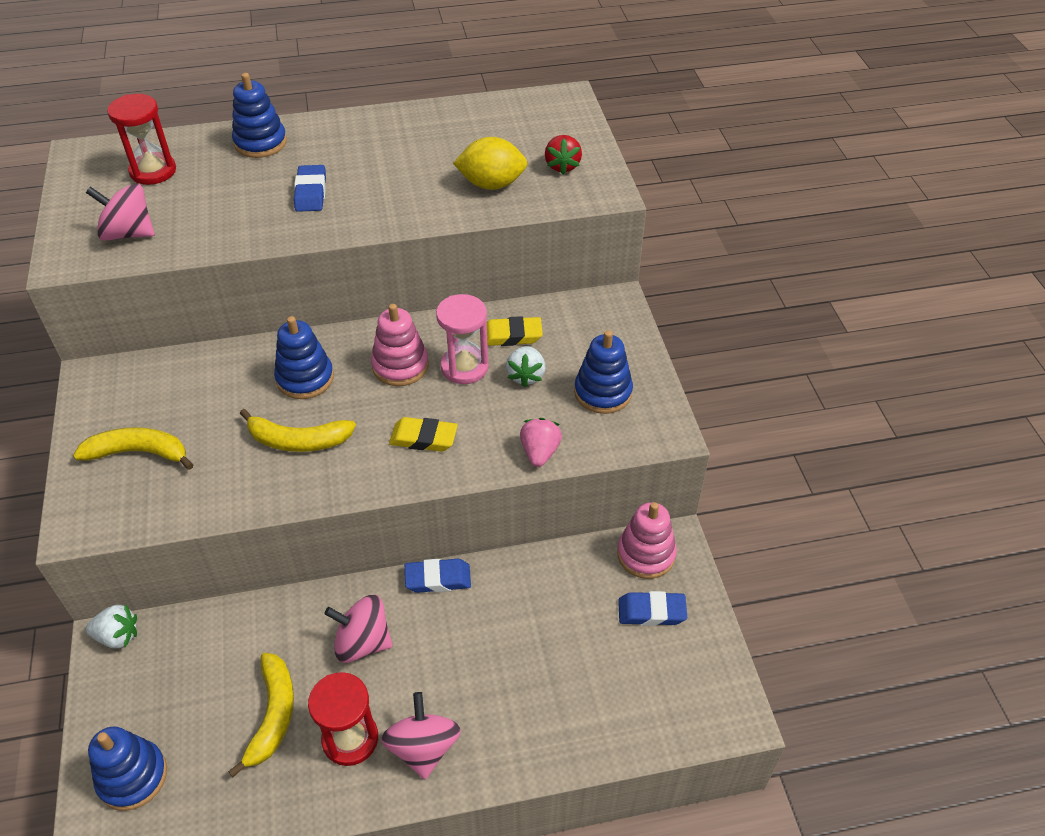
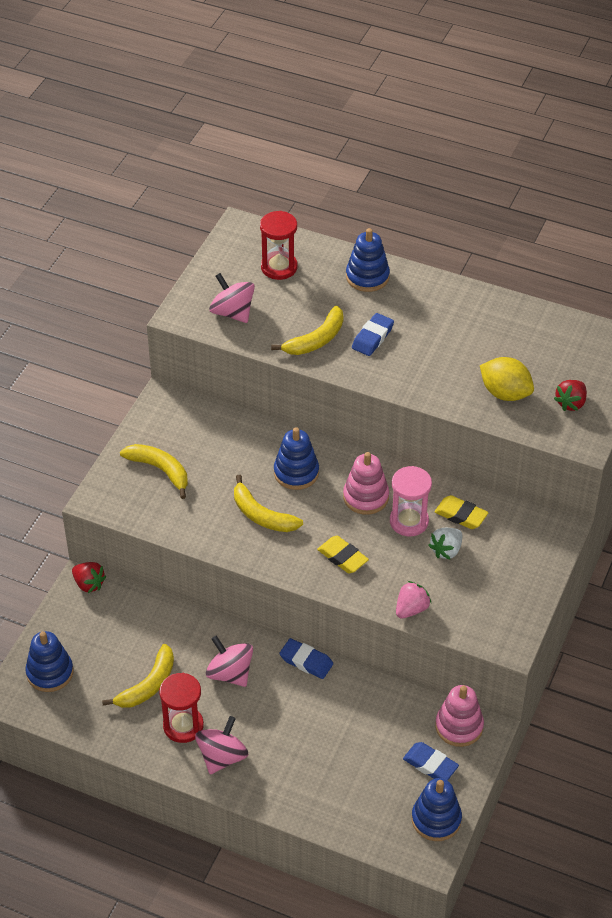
camera: 35 degrees right, 0 degrees up
white strawberry [86,604,137,648] -> red strawberry [72,562,107,593]
blue stacking toy [574,330,633,414] -> blue stacking toy moved to [412,778,462,841]
none -> yellow banana [271,306,344,355]

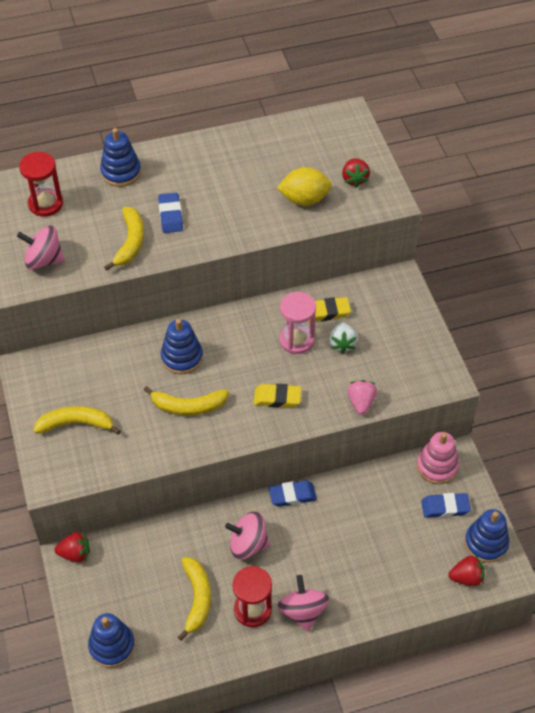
camera: 40 degrees left, 5 degrees up
pink stacking toy [343,452,389,515] -> none
none -> red strawberry [448,555,485,586]

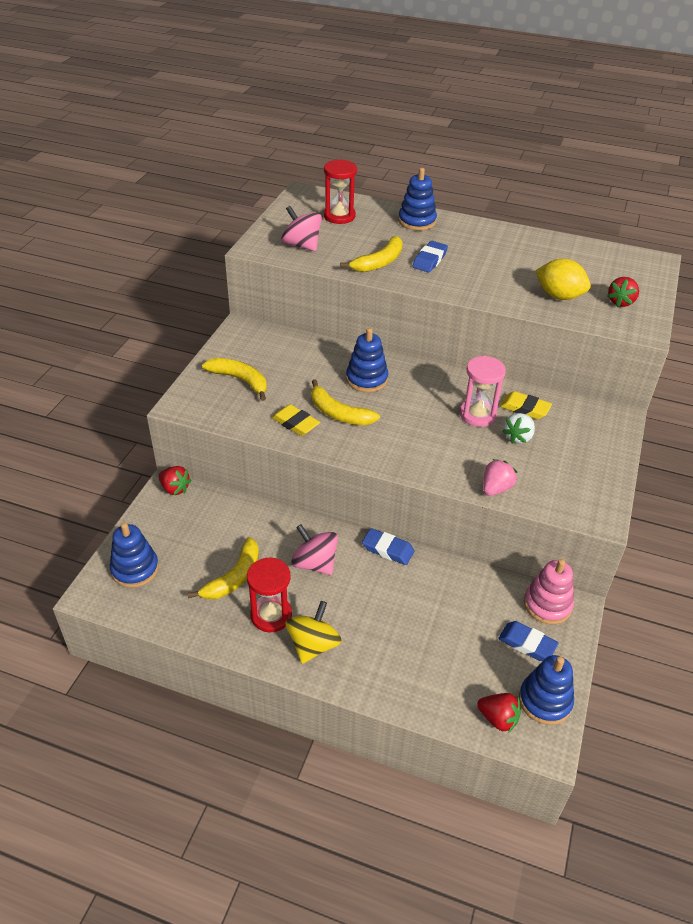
camera: 35 degrees right, 10 degrees down
yellow eraser [254,384,301,407] -> yellow eraser moved to [272,404,320,436]
pink spinning top [277,575,330,631] -> yellow spinning top [285,601,342,664]

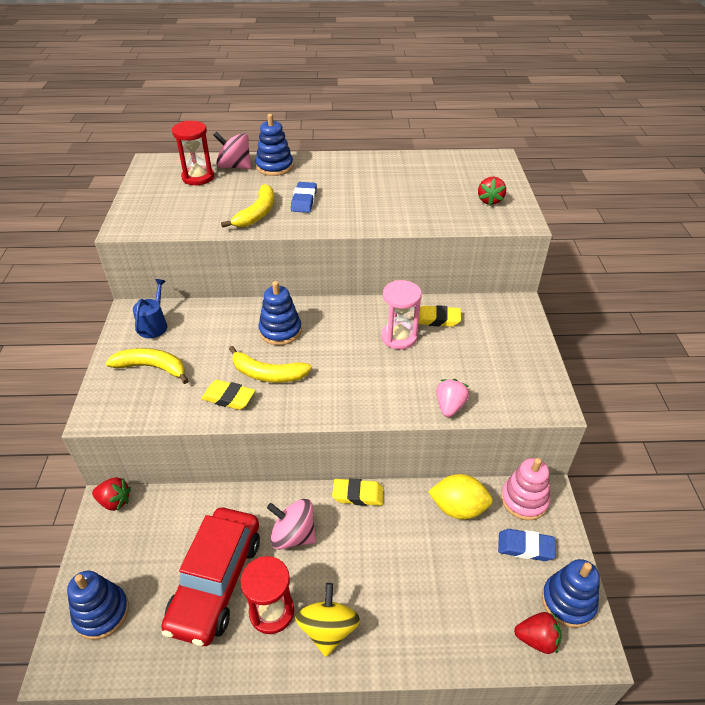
camera: 20 degrees left, 0 degrees up
yellow banana [187,537,259,599] -> red car [161,508,260,646]
pink spinning top [281,206,322,251] -> pink spinning top moved to [213,132,251,169]
blue eraser [362,528,415,565] -> yellow eraser [332,478,384,506]
white strawberry [502,413,535,444] -> none
yellow lemon [535,259,591,300] -> yellow lemon moved to [428,474,493,520]
none -> blue watering can [133,279,167,338]

